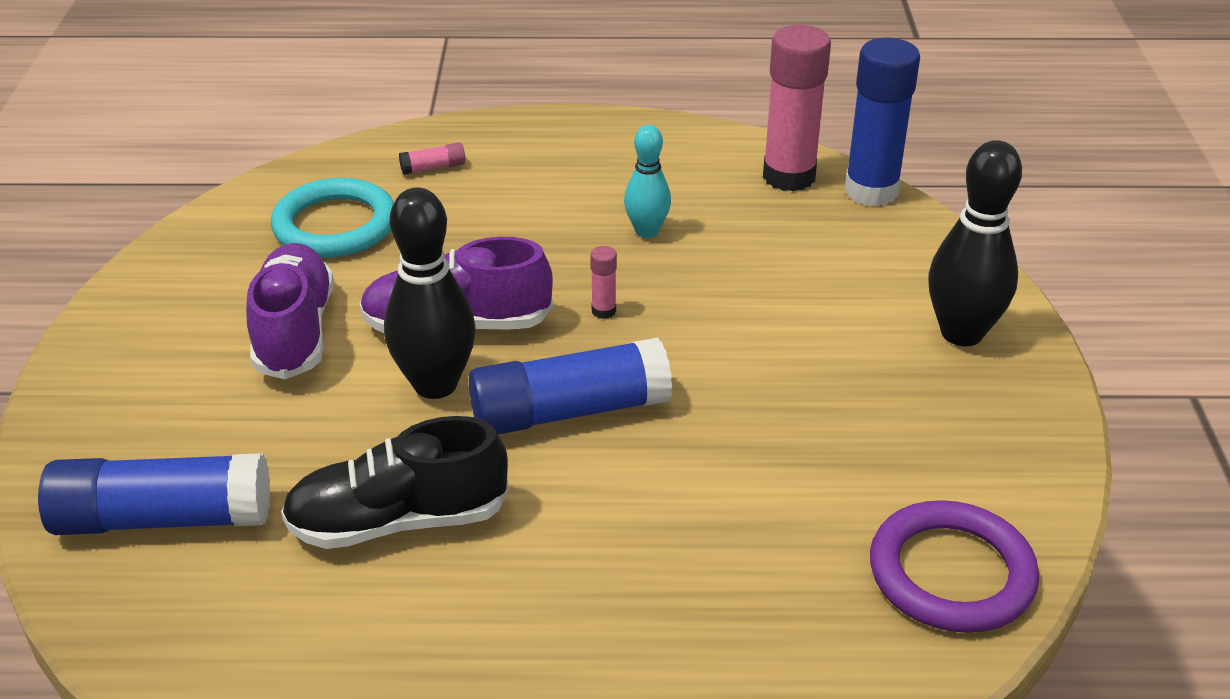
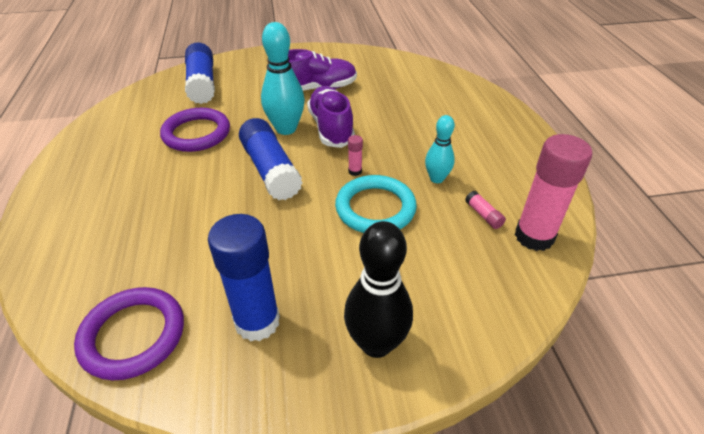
camera: 80 degrees right, 5 degrees up
turquoise ring [271,178,394,257] -> turquoise ring moved to [335,175,417,233]
black shoe [281,416,509,549] -> purple ring [160,108,230,152]
black bowling pin [384,188,476,399] -> turquoise bowling pin [261,22,305,135]
pink glue stick [399,143,465,175] -> pink glue stick moved to [465,191,506,229]
blue glue stick [845,38,920,206] -> blue glue stick moved to [208,214,280,342]

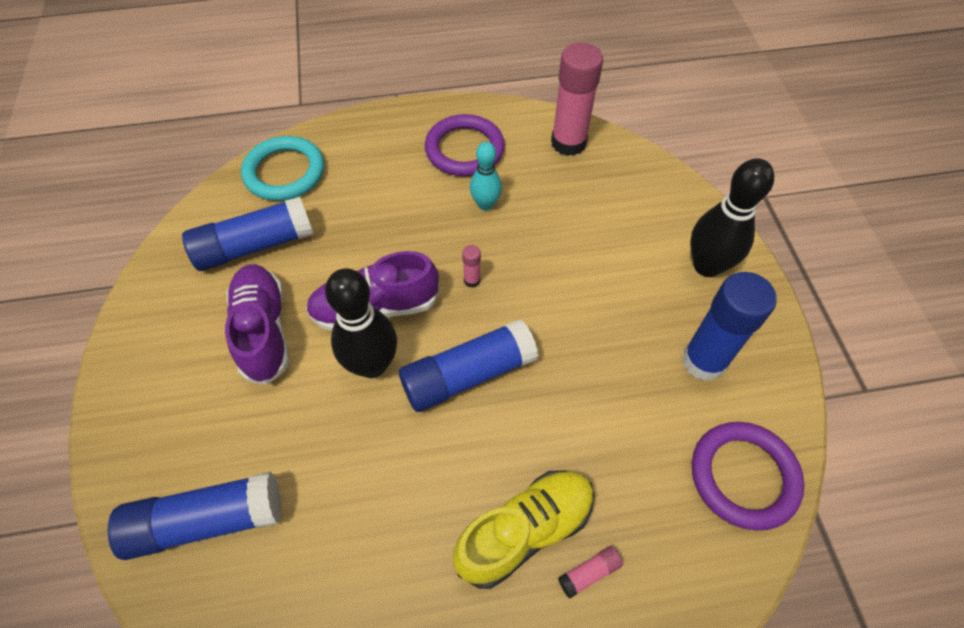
camera: 90 degrees left, 15 degrees up
purple ring [160,108,230,152] -> purple ring moved to [425,114,505,176]
turquoise bowling pin [261,22,305,135] -> black bowling pin [325,268,397,378]
turquoise ring [335,175,417,233] -> turquoise ring moved to [241,136,324,201]
pink glue stick [465,191,506,229] -> pink glue stick moved to [558,546,623,599]
none -> blue glue stick [182,196,314,271]
none -> yellow shoe [453,470,595,589]

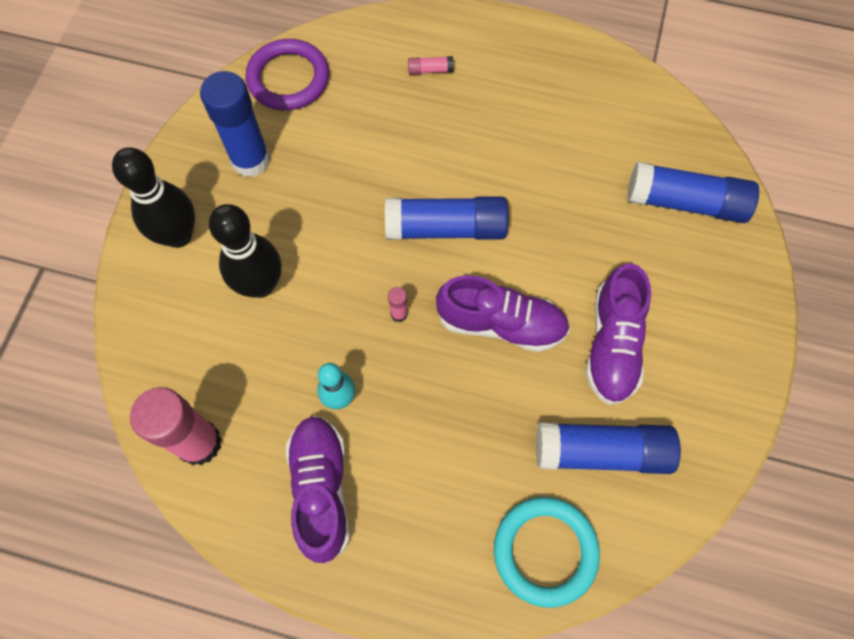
camera: 155 degrees left, 10 degrees up
black bowling pin [325,268,397,378] -> black bowling pin moved to [209,204,281,298]
purple ring [425,114,505,176] -> purple shoe [286,416,350,564]
yellow shoe [453,470,595,589] -> none

